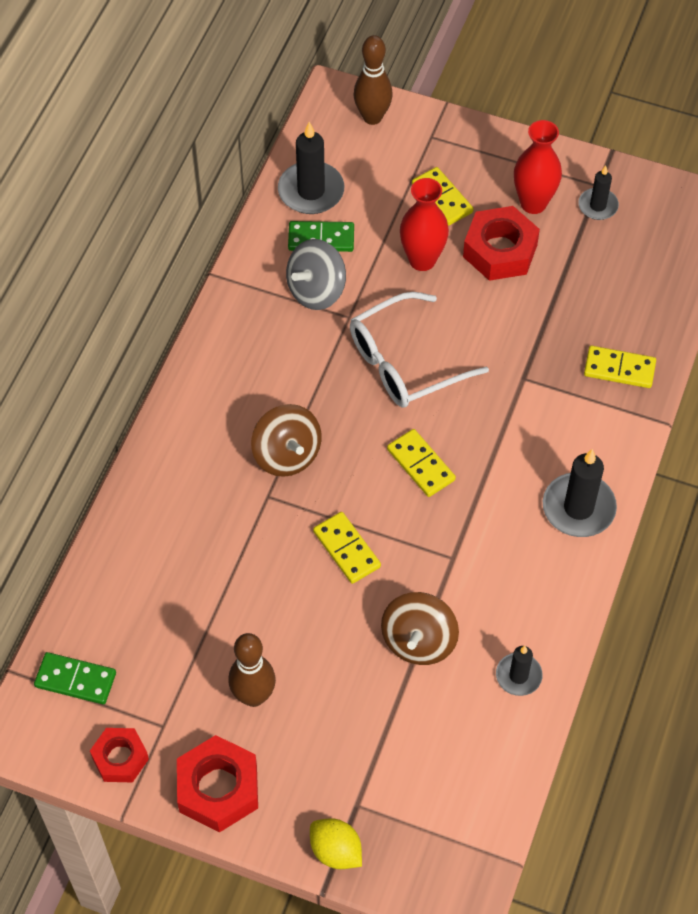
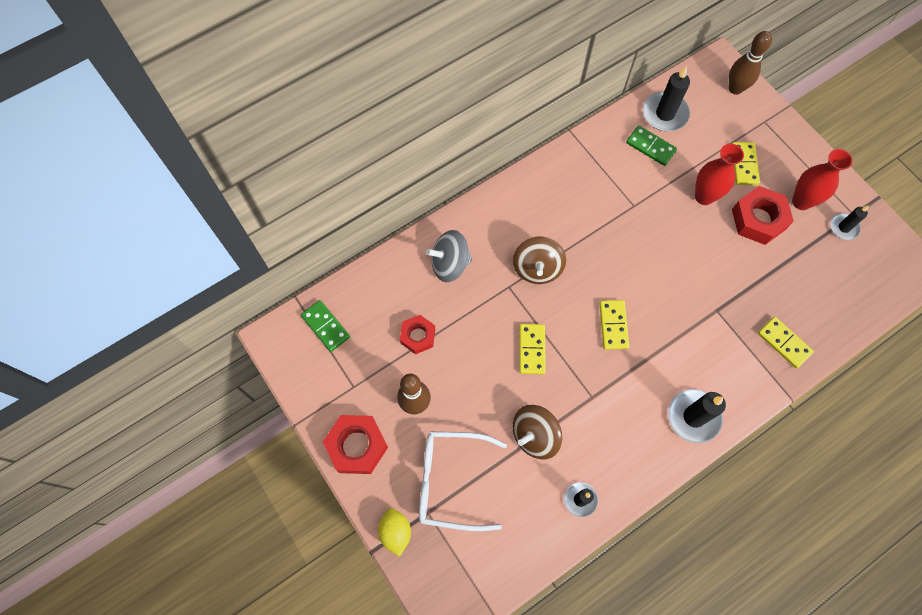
camera: 35 degrees right, 10 degrees up
red nut [90,728,149,783] -> red nut moved to [400,315,435,354]
grey spinning top [286,239,346,310] -> grey spinning top moved to [426,230,472,282]
white glasses [350,292,489,408] -> white glasses moved to [419,431,507,531]

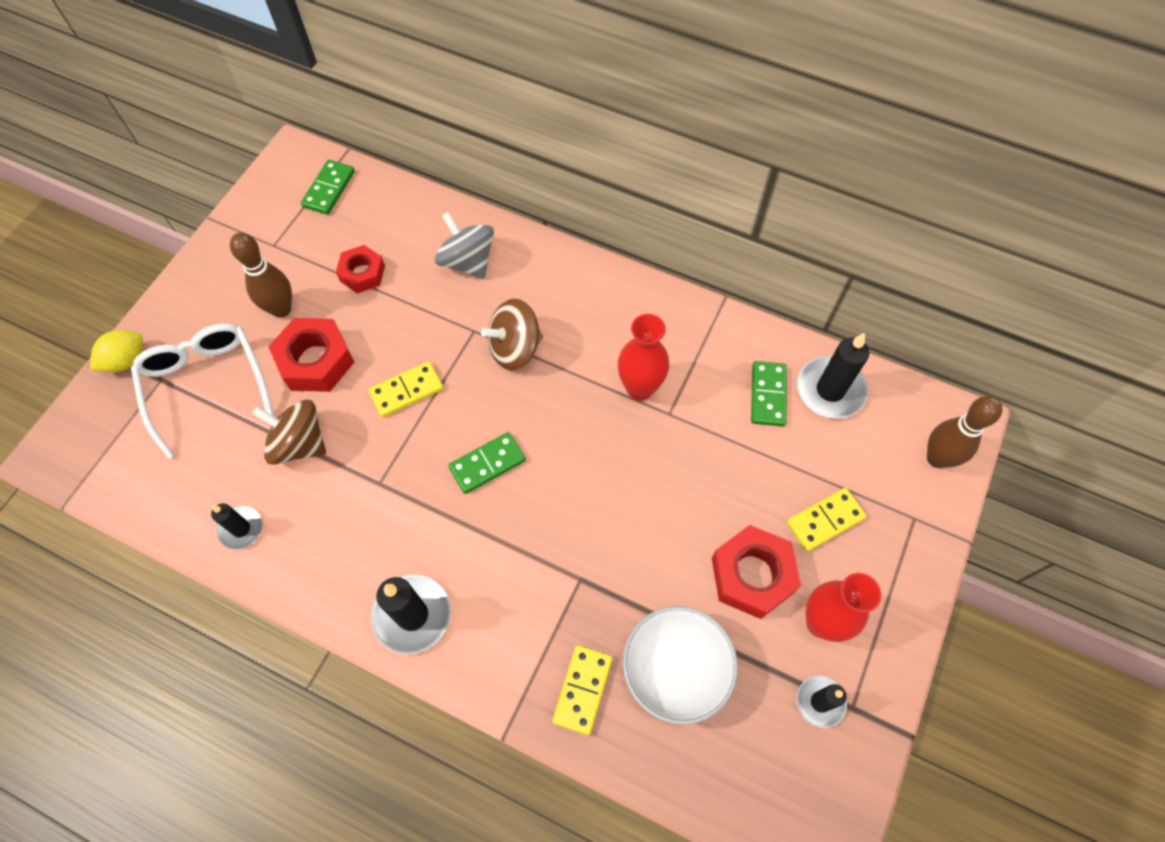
camera: 60 degrees right, 5 degrees down
red nut [323,415,388,474] -> red nut moved to [269,318,354,392]
yellow domino [599,300,629,349] -> green domino [448,432,526,494]
red vase [695,144,744,205] -> red vase moved to [617,314,670,401]
none -> white bowl [623,606,738,725]

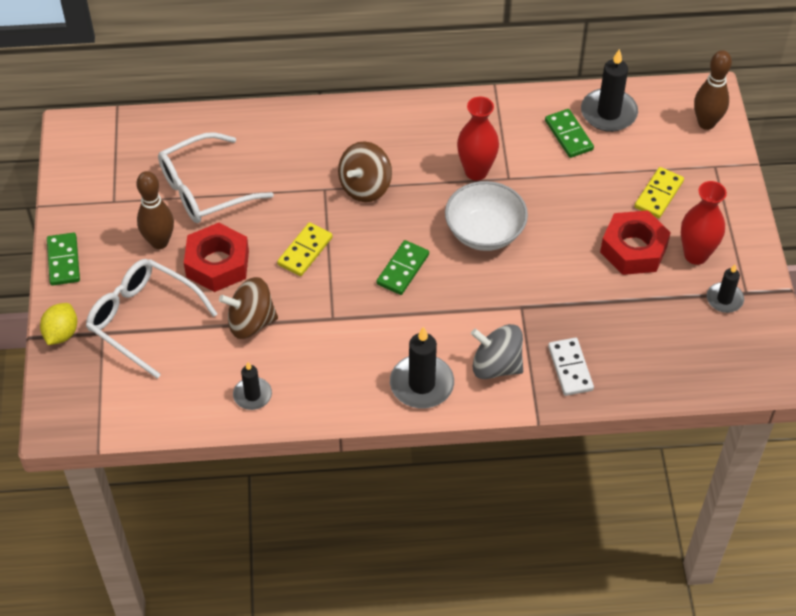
camera: 30 degrees left, 10 degrees down
green domino [301,160,355,215] -> green domino moved to [47,233,80,286]
red nut [336,245,385,293] -> white glasses [158,132,274,223]
grey spinning top [435,212,494,278] -> grey spinning top moved to [471,324,523,379]
yellow domino [552,645,613,735] -> white domino [548,338,594,396]
white bowl [623,606,738,725] -> white bowl moved to [445,181,528,251]

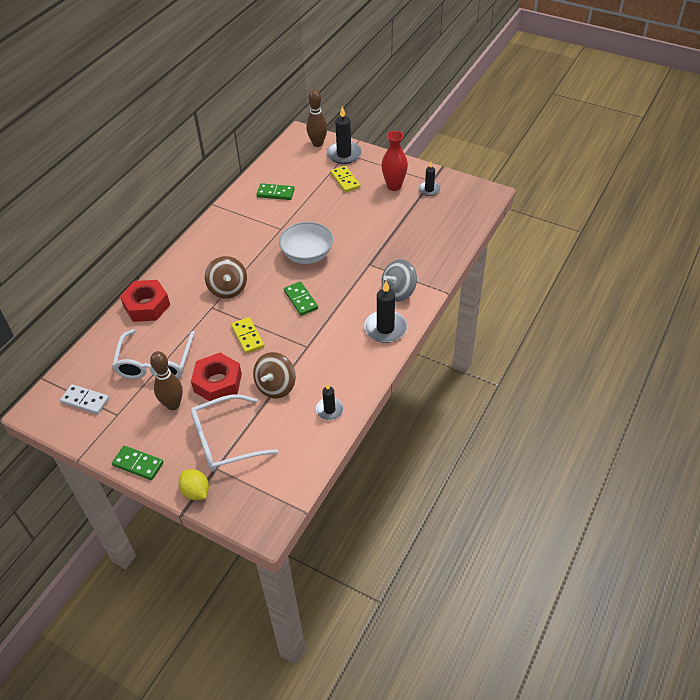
camera: 55 degrees left, 5 degrees down
red vase [457,97,499,181] -> none
white domino [548,338,594,396] -> white domino moved to [60,384,109,414]
black candle [581,49,638,132] -> black candle moved to [327,106,362,164]
red nut [600,210,671,275] -> red nut moved to [120,280,170,322]

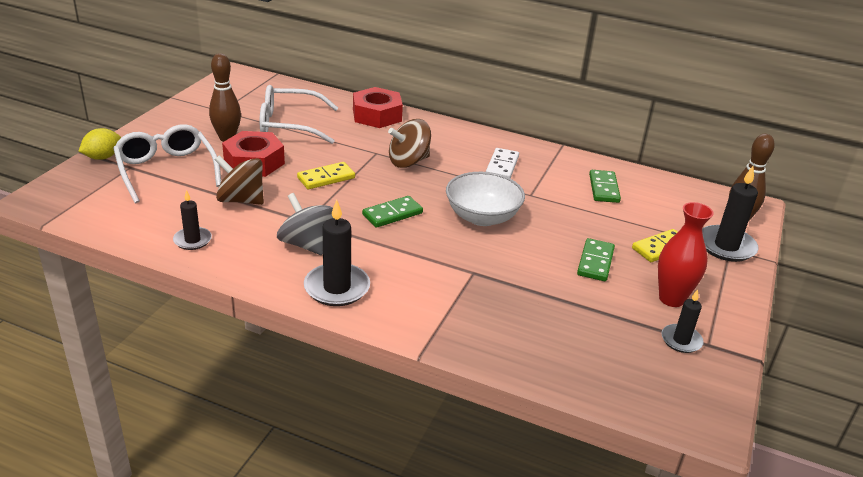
camera: 80 degrees right, 15 degrees down
white domino [60,384,109,414] -> white domino moved to [486,148,519,178]
green domino [112,446,163,480] -> green domino moved to [577,238,615,281]
grey spinning top [381,259,417,302] -> grey spinning top moved to [277,193,333,255]

